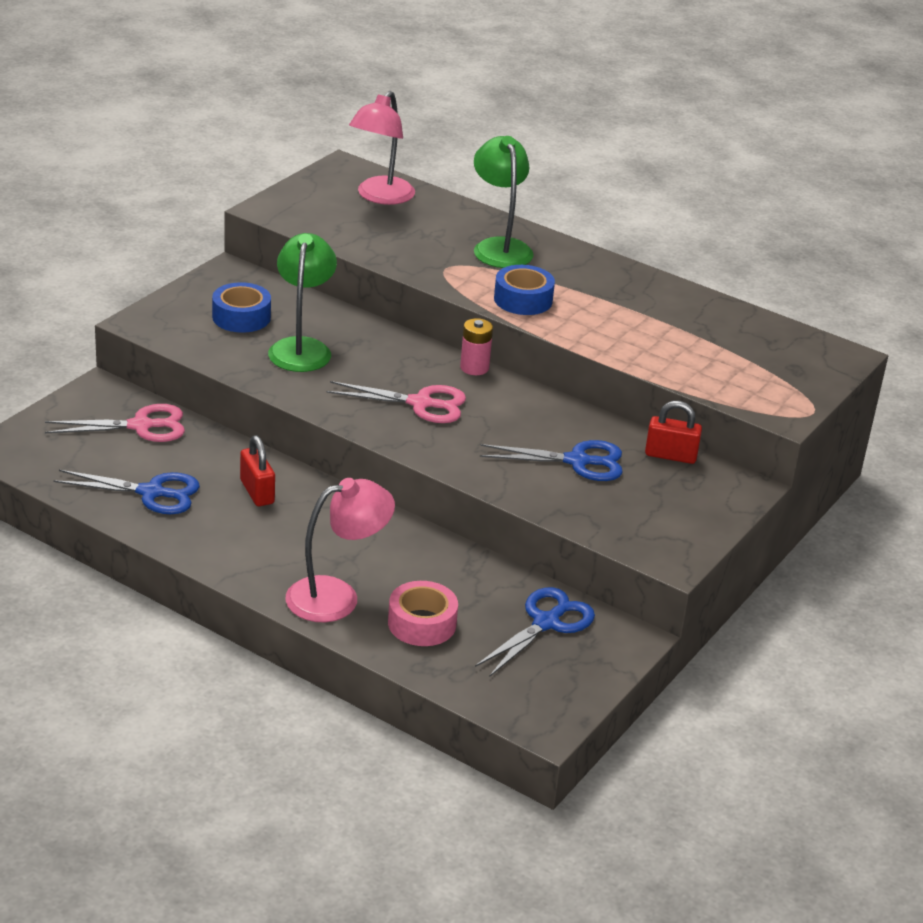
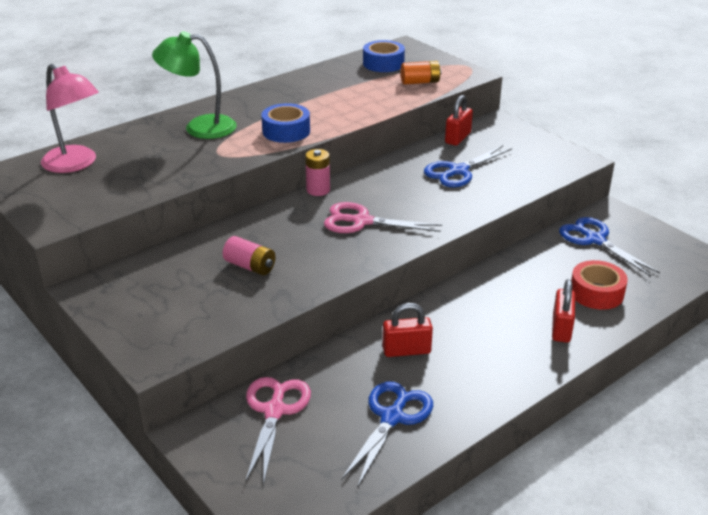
camera: 70 degrees left, 0 degrees up
blue tape [212,282,271,333] -> blue tape moved to [363,40,405,72]
green lamp [268,233,337,372] -> pink battery [223,236,276,275]
pink lamp [285,478,395,622] -> red padlock [552,279,575,343]
pink scissors [326,381,466,423] -> pink scissors turned 105 degrees counterclockwise [324,202,442,233]
pink tape [388,581,458,646] -> red tape [571,260,628,310]
blue scissors [480,440,623,481] -> blue scissors turned 150 degrees counterclockwise [424,145,512,187]
none -> orange battery [401,61,441,85]

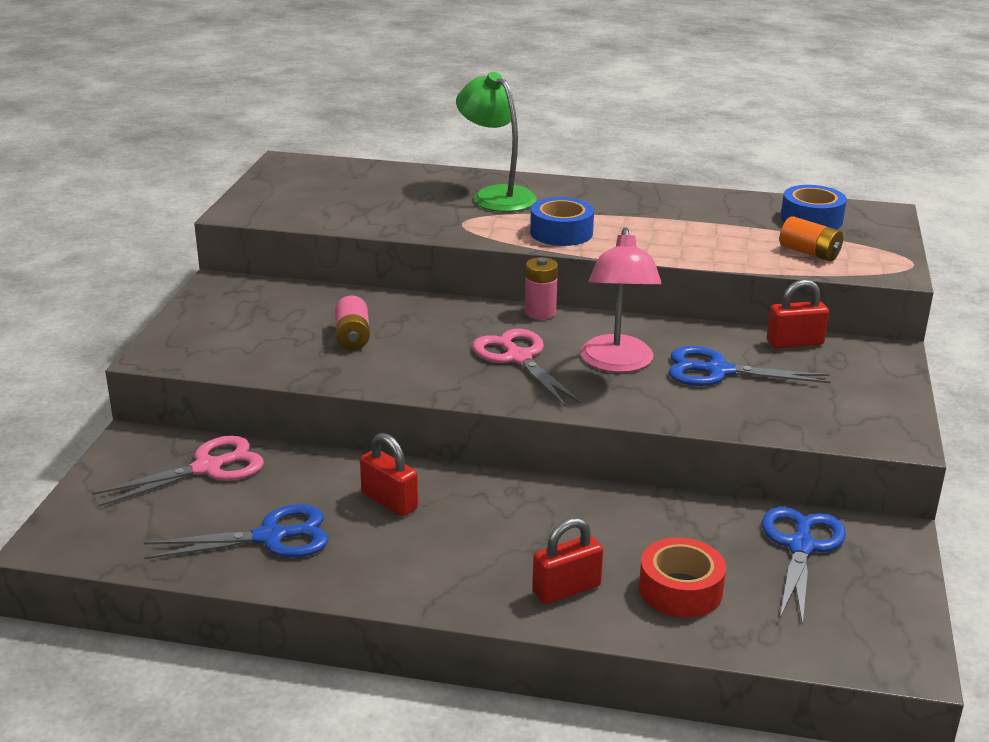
camera: 50 degrees right, 5 degrees down
pink lamp [41,64,99,173] -> pink lamp moved to [580,227,662,373]

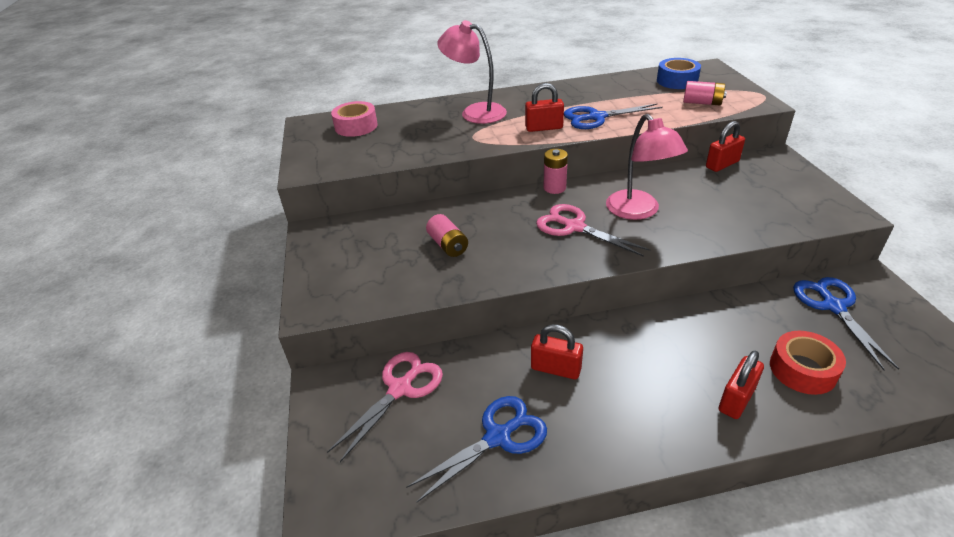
camera: 20 degrees left, 10 degrees up
green lamp [456,72,537,212] -> pink lamp [437,20,507,124]
blue tape [530,197,594,246] -> red padlock [525,83,564,132]
blue scissors [668,346,831,386] -> blue scissors moved to [564,104,663,129]
orange battery [780,216,843,261] -> pink battery [683,81,727,105]
none -> pink tape [331,101,378,137]

